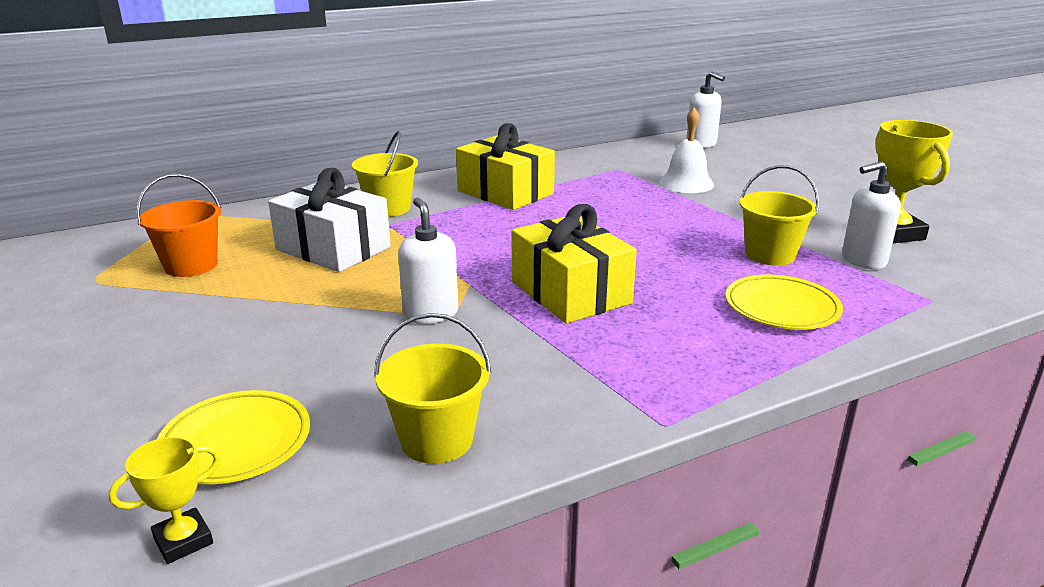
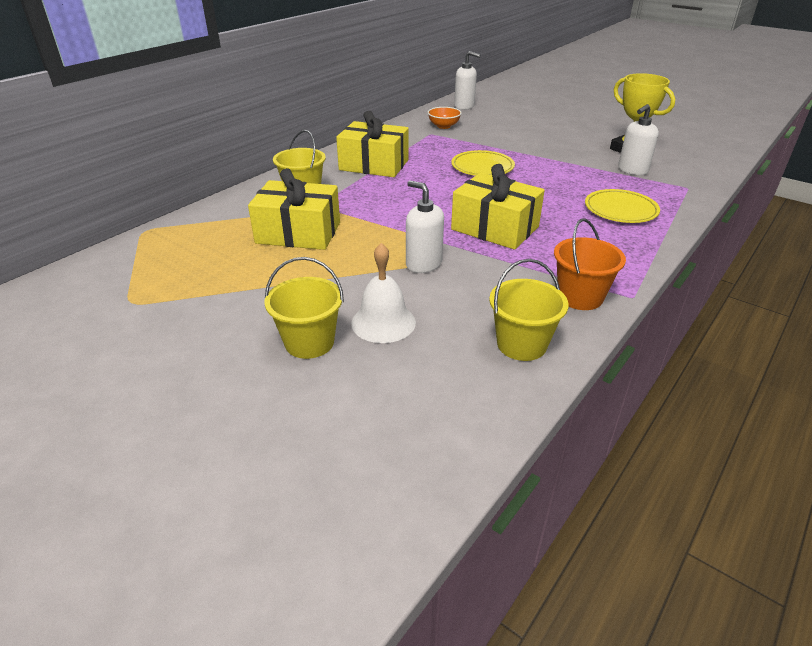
camera: 25 degrees left, 10 degrees up
yellow trophy [109,437,221,564] -> none
orange bucket [136,174,221,277] -> orange bucket moved to [554,219,626,310]
yellow plate [157,390,310,484] -> yellow plate moved to [451,150,515,176]
white gift [268,168,391,272] -> yellow gift [248,168,340,250]
white bell [659,107,714,193] -> white bell moved to [351,243,416,343]
yellow bucket [740,165,819,266] -> yellow bucket moved to [265,257,344,359]
none -> orange bowl [428,107,462,129]

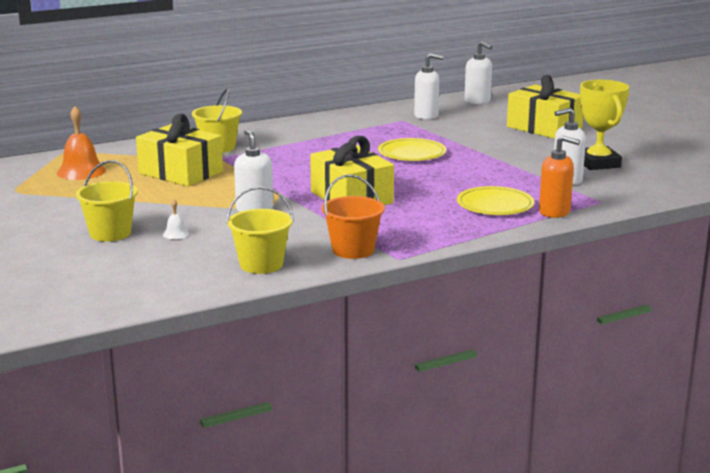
camera: 25 degrees right, 15 degrees down
yellow gift [336,111,409,177] -> yellow gift moved to [507,75,583,139]
white bell [351,243,416,343] -> white bell [163,200,189,239], size x0.48
orange bowl [428,107,462,129] -> white soap dispenser [414,53,444,120]
none -> orange bell [57,106,106,180]
none -> orange soap dispenser [539,135,580,218]

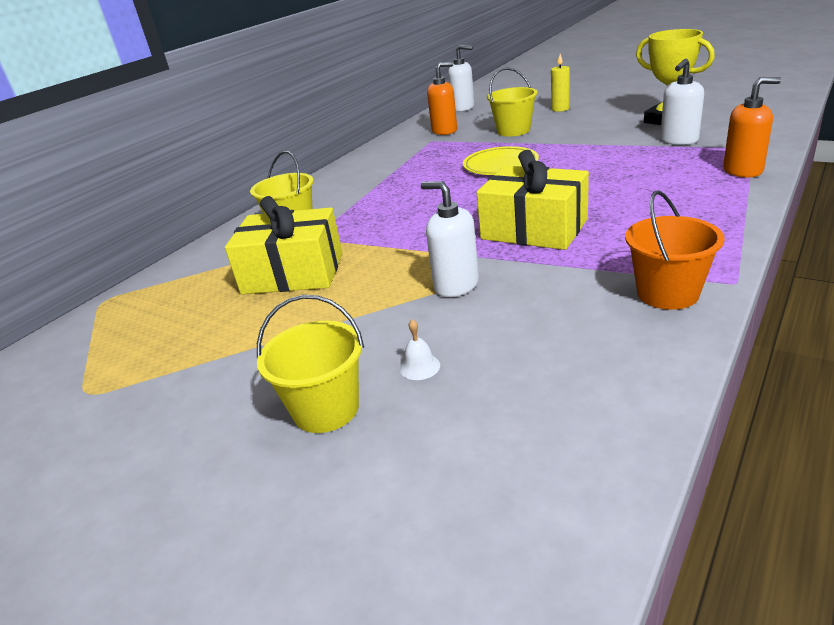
camera: 25 degrees left, 10 degrees up
orange bell [57,106,106,180] -> none
yellow bucket [226,186,294,274] -> yellow bucket moved to [487,68,538,136]
white soap dispenser [414,53,444,120] -> orange soap dispenser [427,62,457,135]
yellow plate [457,186,534,215] -> none
yellow gift [507,75,583,139] -> yellow candle [551,54,570,112]

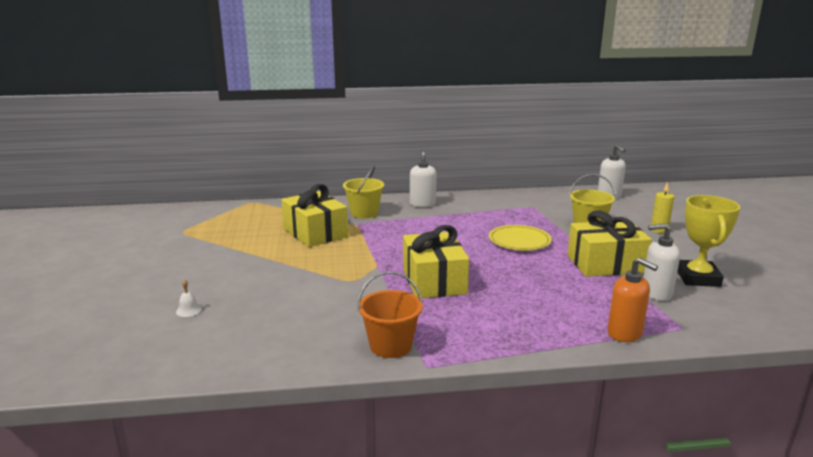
camera: 45 degrees right, 10 degrees down
yellow bucket [257,295,364,433] -> none
white bell [400,319,440,380] -> white bell moved to [176,279,202,317]
white soap dispenser [421,181,479,297] -> white soap dispenser moved to [410,149,437,207]
orange soap dispenser [427,62,457,135] -> none
none -> yellow gift [567,210,652,277]

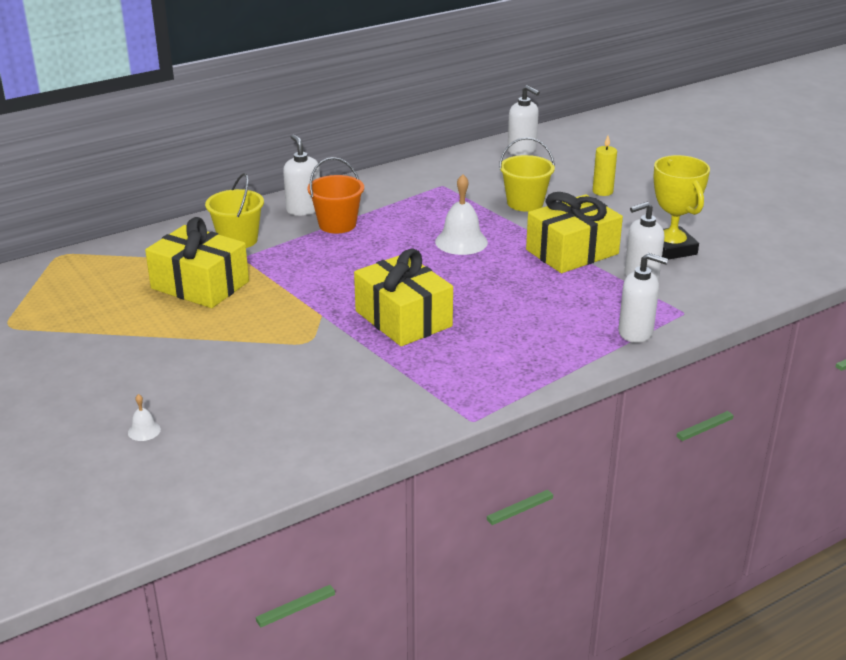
camera: 25 degrees left, 10 degrees up
orange bucket [358,271,423,358] -> orange bucket moved to [307,157,364,234]
yellow plate [489,225,552,251] -> white bell [435,174,488,255]
orange soap dispenser [607,258,658,342] -> white soap dispenser [618,253,668,343]

